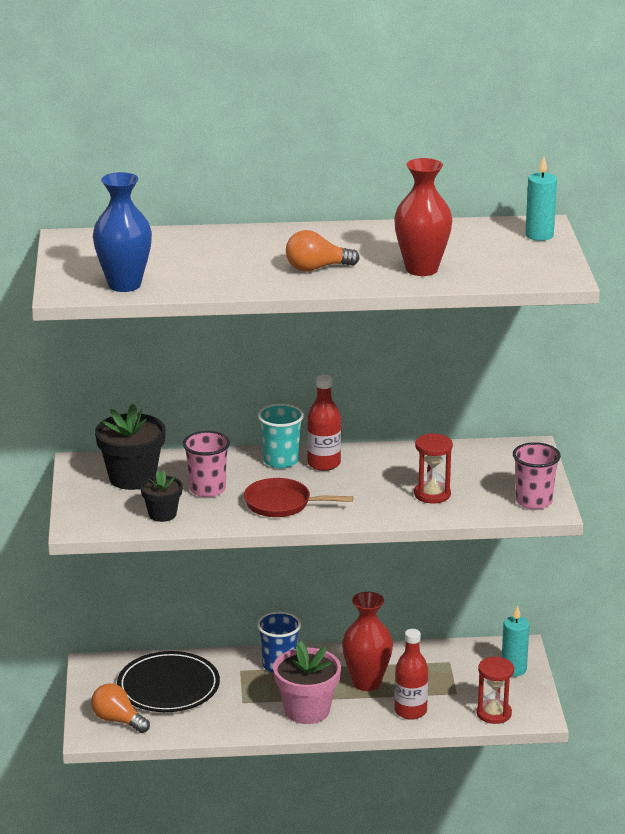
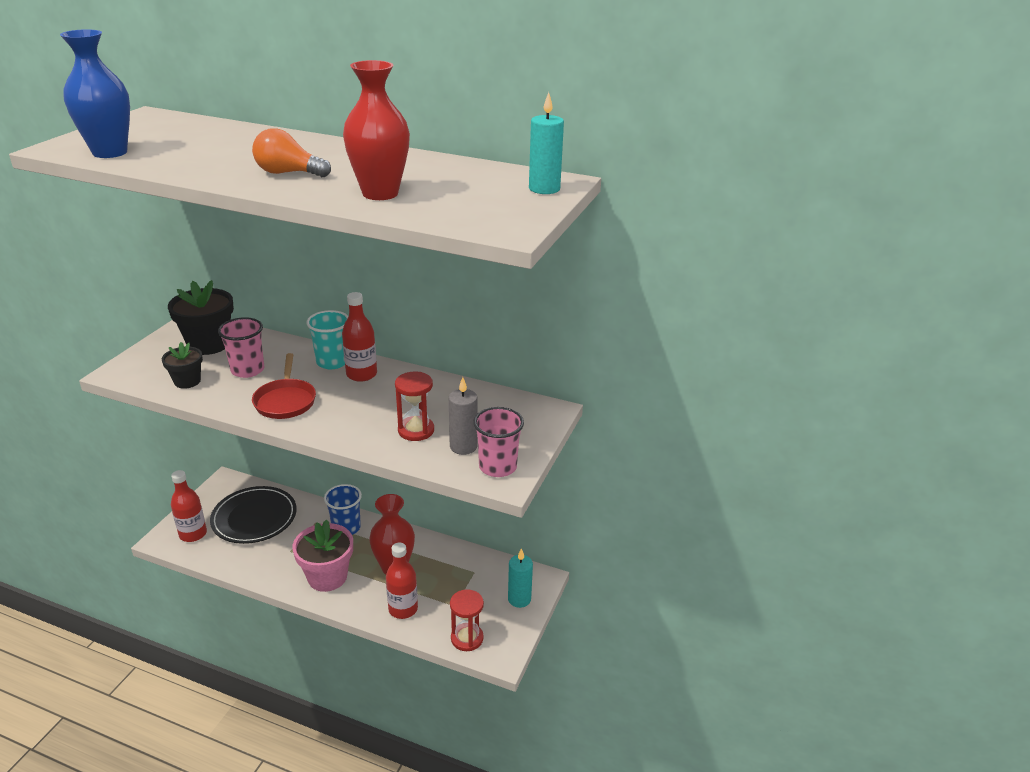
camera: 25 degrees right, 5 degrees up
orange light bulb [91,683,150,733] -> red bottle [171,470,207,542]
red pan [244,478,354,517] -> red pan turned 135 degrees counterclockwise [252,353,316,419]
none -> grey candle [449,377,478,455]

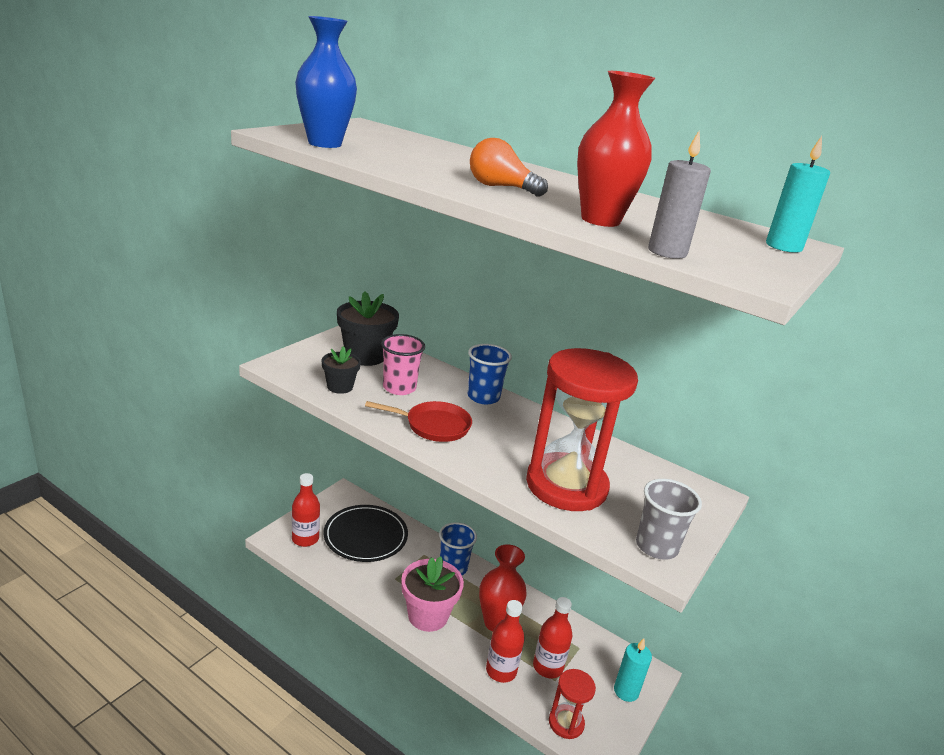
camera: 10 degrees right, 5 degrees down
red pan [252,353,316,419] -> red pan turned 90 degrees counterclockwise [365,401,472,442]
turquoise cup [306,310,349,369] -> blue cup [468,344,512,404]
red bottle [342,292,377,382] -> red bottle moved to [533,597,572,678]
red hourglass [395,372,434,441] -> red hourglass [526,348,638,511], size x2.09
grey candle [449,377,478,455] -> grey candle moved to [648,130,711,259]
pink cup [473,407,524,477] -> grey cup [636,479,702,560]

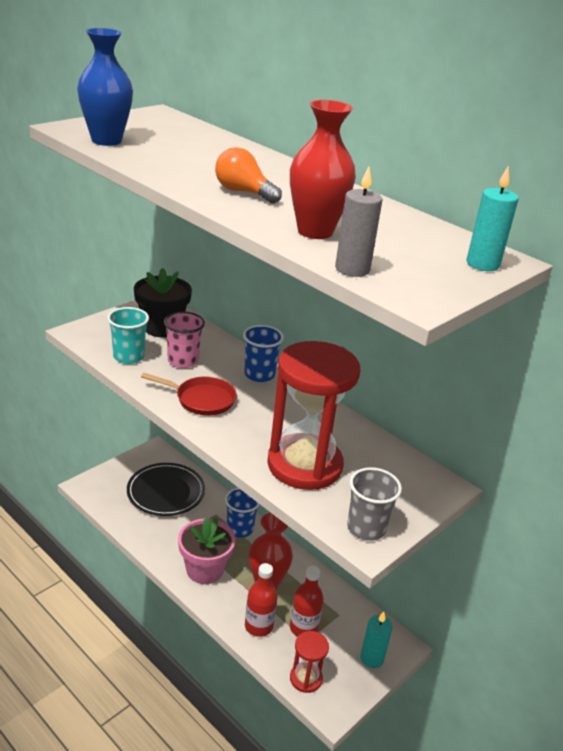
camera: 10 degrees right, 5 degrees up
red bottle [292,473,320,547] -> none
black flower pot [322,346,361,394] -> turquoise cup [107,307,149,364]

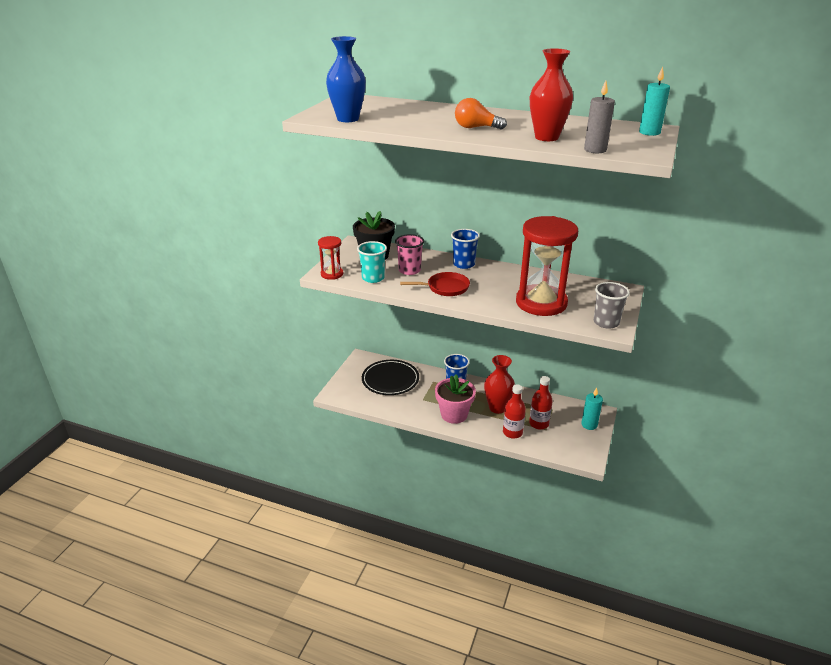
camera: 20 degrees left, 0 degrees up
red hourglass [290,631,329,693] -> red hourglass moved to [318,236,343,280]

